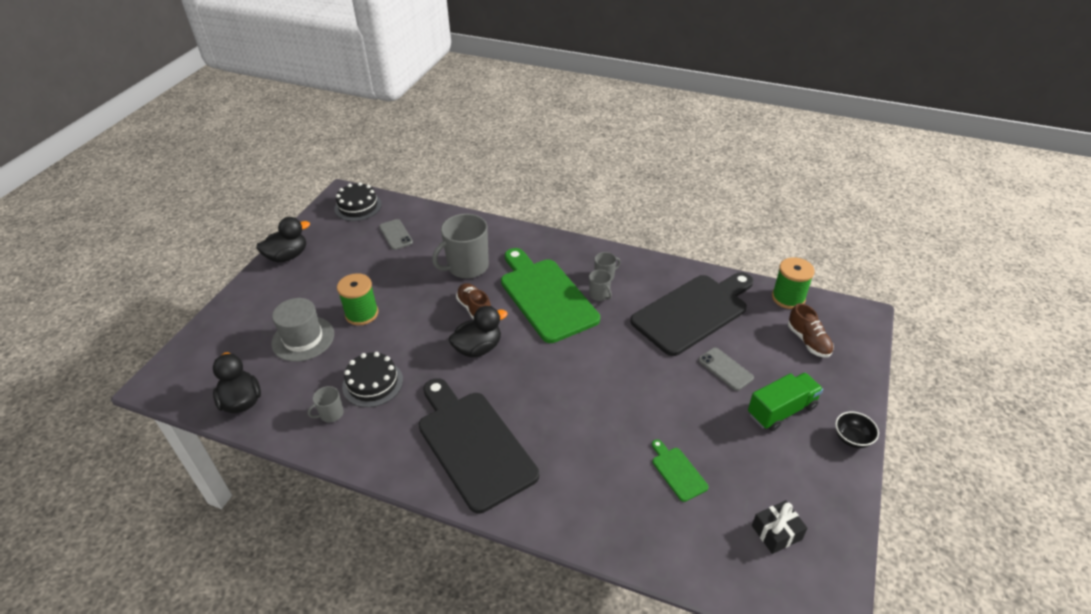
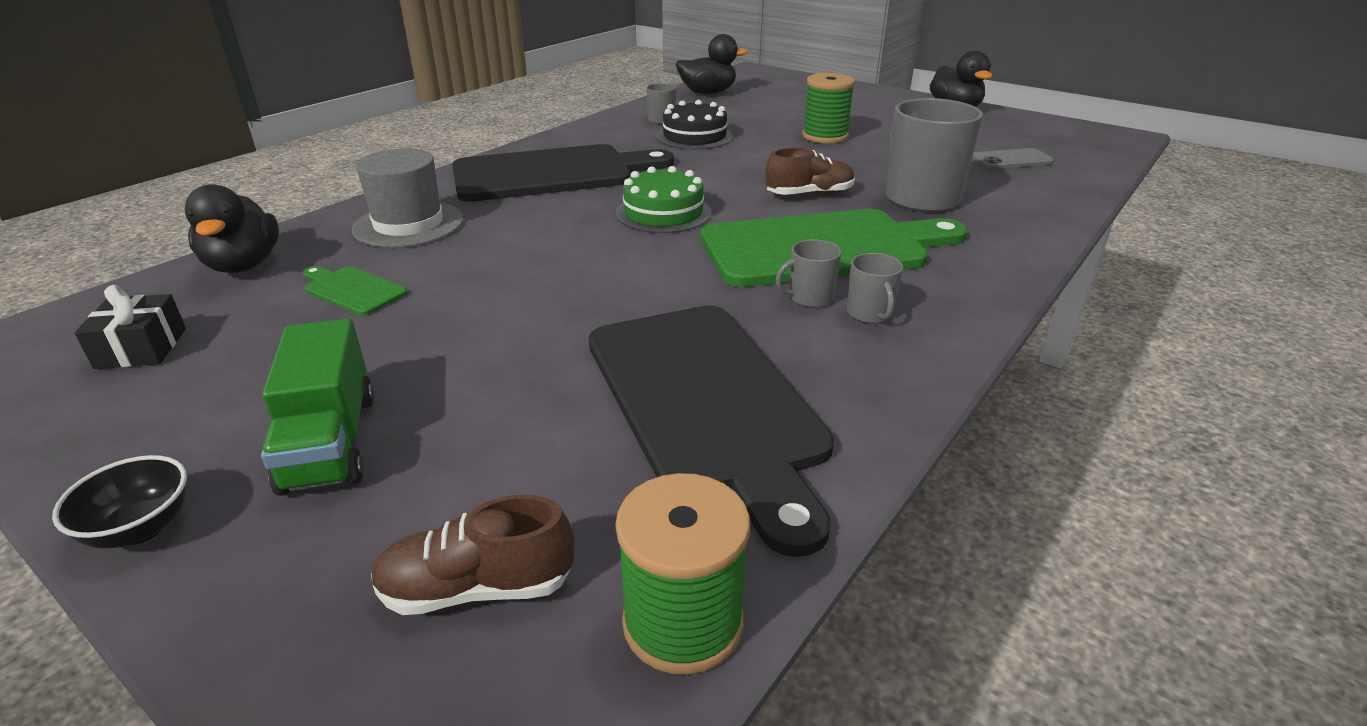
camera: 105 degrees right, 10 degrees down
grey hat [271,298,334,362] -> grey hat moved to [352,148,464,248]
black cake [334,182,382,221] -> none
black duck [449,306,507,357] -> black duck moved to [185,184,279,273]
green cutting board [652,439,709,502] -> green cutting board turned 135 degrees counterclockwise [303,266,408,316]
grey phone [698,348,754,391] -> none
none -> green cake [616,166,711,233]

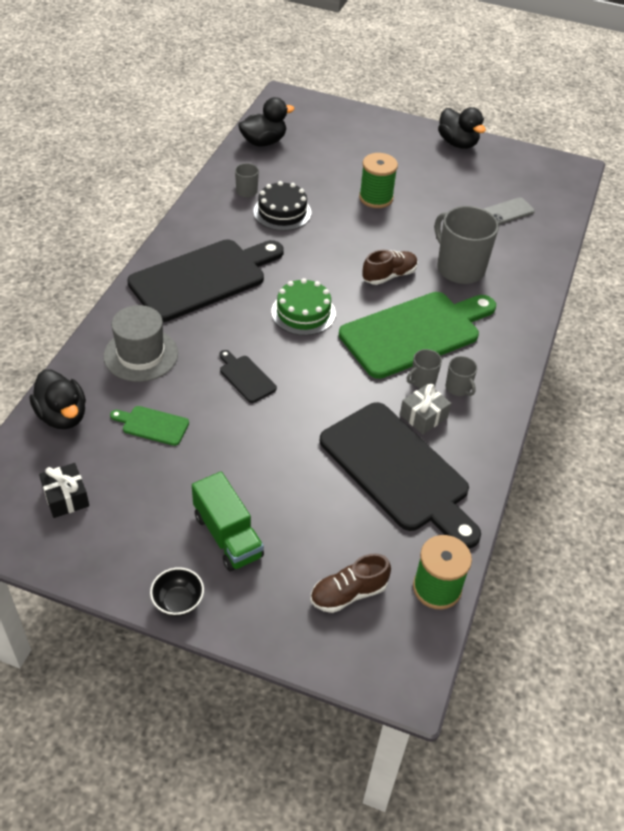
camera: 20 degrees left, 15 degrees up
none -> black cutting board [219,350,277,403]
none -> grey gift [400,384,451,434]

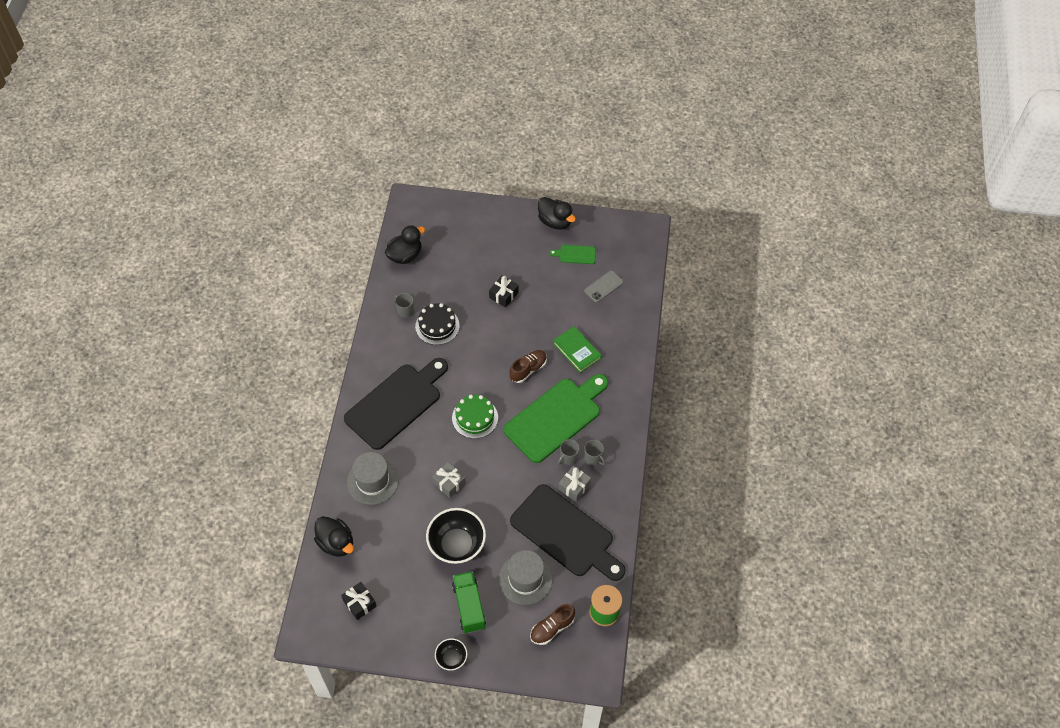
camera: 10 degrees left, 10 degrees up
green cutting board [110,406,189,446] -> green cutting board moved to [549,245,596,264]
green truck [192,472,264,572] -> green truck turned 150 degrees counterclockwise [452,571,486,633]
black cutting board [219,350,277,403] -> grey gift [432,462,466,498]
green spool [359,153,398,208] -> black gift [489,276,518,308]
grey mug [435,206,499,284] -> green book [553,326,602,373]
none -> black bowl [426,508,486,564]
none -> grey hat [499,550,553,605]

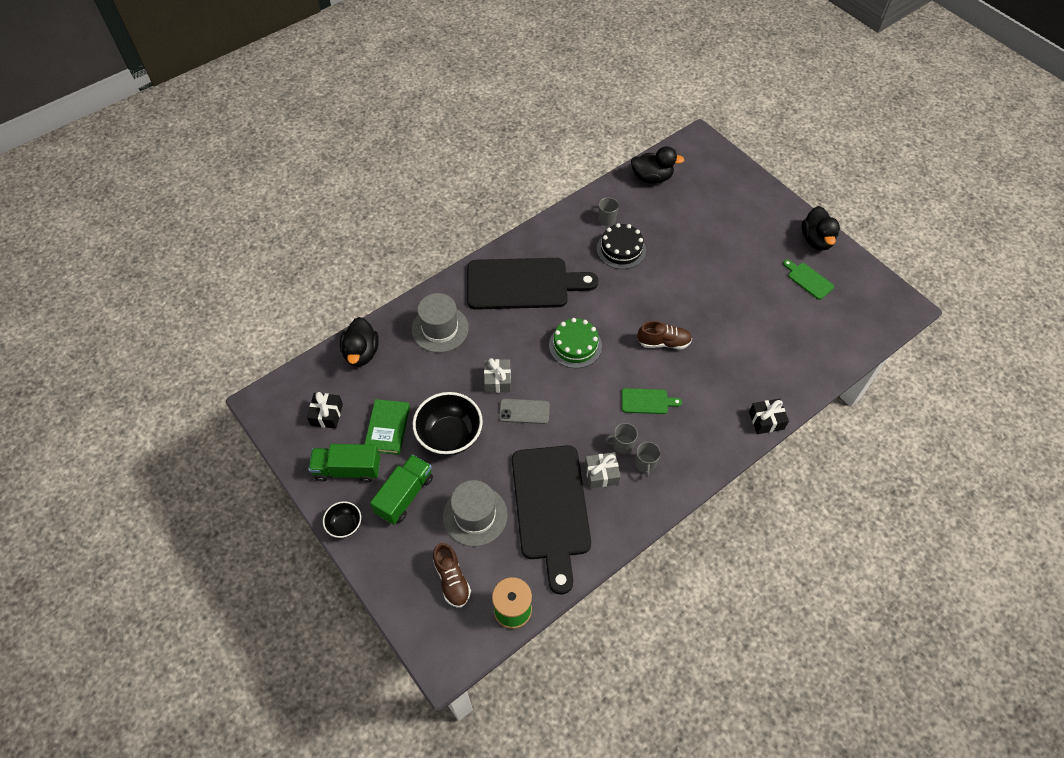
camera: 45 degrees right, 0 degrees up
black gift [489,276,518,308] -> black gift moved to [749,399,789,434]
green cutting board [503,374,608,463] -> green cutting board [622,388,682,414], size x0.42
brown shoe [530,604,575,645] -> brown shoe turned 120 degrees counterclockwise [433,543,471,608]
green book [553,326,602,373] -> green book moved to [365,399,410,455]
grey phone [584,270,624,302] -> grey phone moved to [499,399,550,424]
none -> green truck [308,444,380,483]

